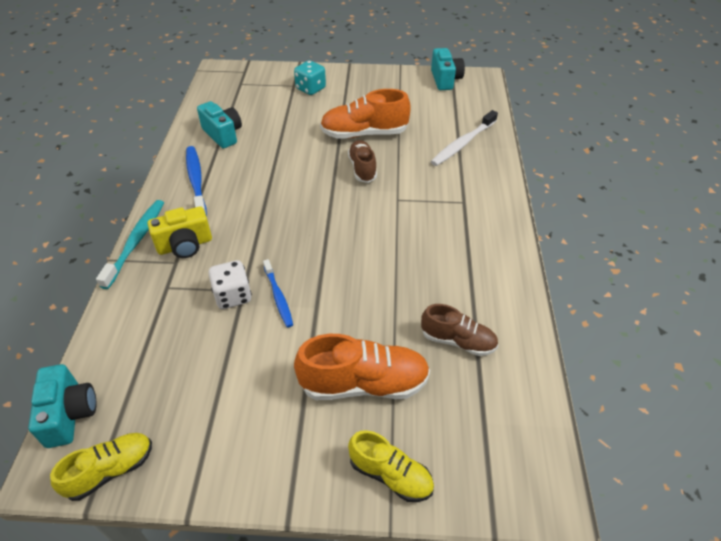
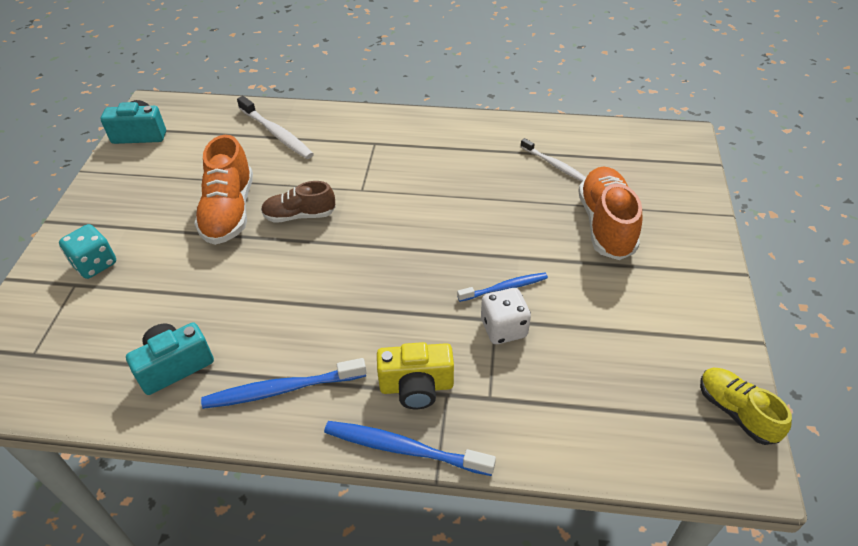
camera: 85 degrees left, 0 degrees up
turquoise camera [28,364,97,448] -> none
turquoise toothbrush [96,200,164,289] -> blue toothbrush [324,421,496,476]
yellow camera [148,206,212,258] -> yellow camera turned 105 degrees clockwise [377,342,454,409]
yellow shoe [348,430,434,502] -> none
brown shoe [421,304,498,356] -> white toothbrush [520,138,586,181]

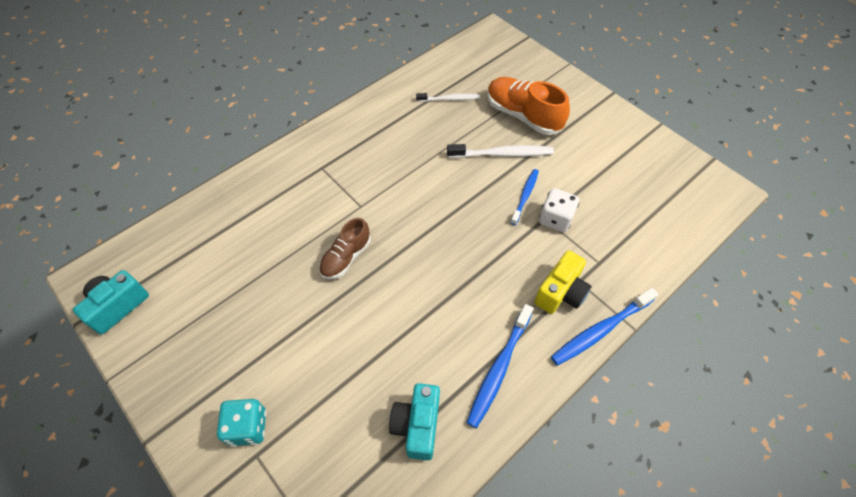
camera: 50 degrees left, 10 degrees up
orange shoe [194,135,253,245] -> none
white toothbrush [237,96,314,159] -> white toothbrush moved to [447,144,554,158]
yellow shoe [700,368,792,445] -> none

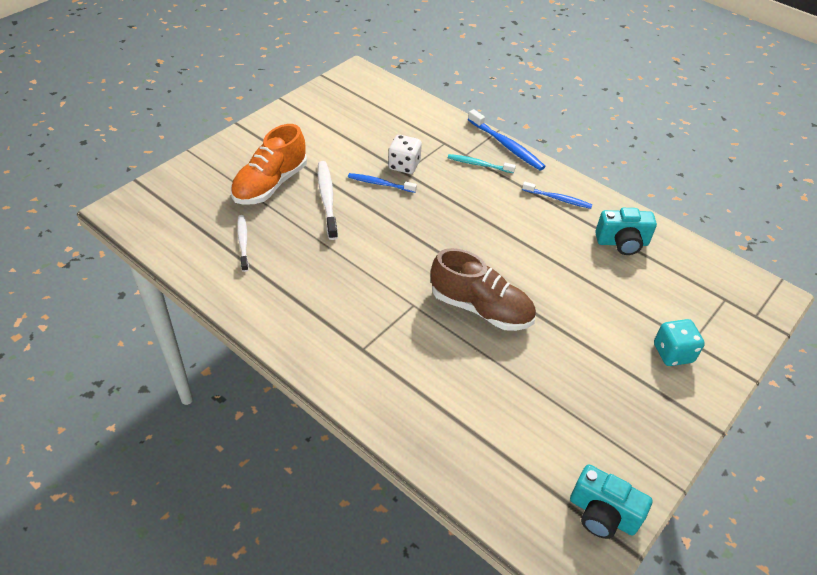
camera: 100 degrees left, 10 degrees down
brown shoe [319,218,371,279] -> brown shoe [431,248,536,331], size x1.58
blue toothbrush [466,304,533,428] -> blue toothbrush [522,182,593,209], size x0.65
yellow camera [534,250,591,314] -> turquoise toothbrush [448,154,516,173]

